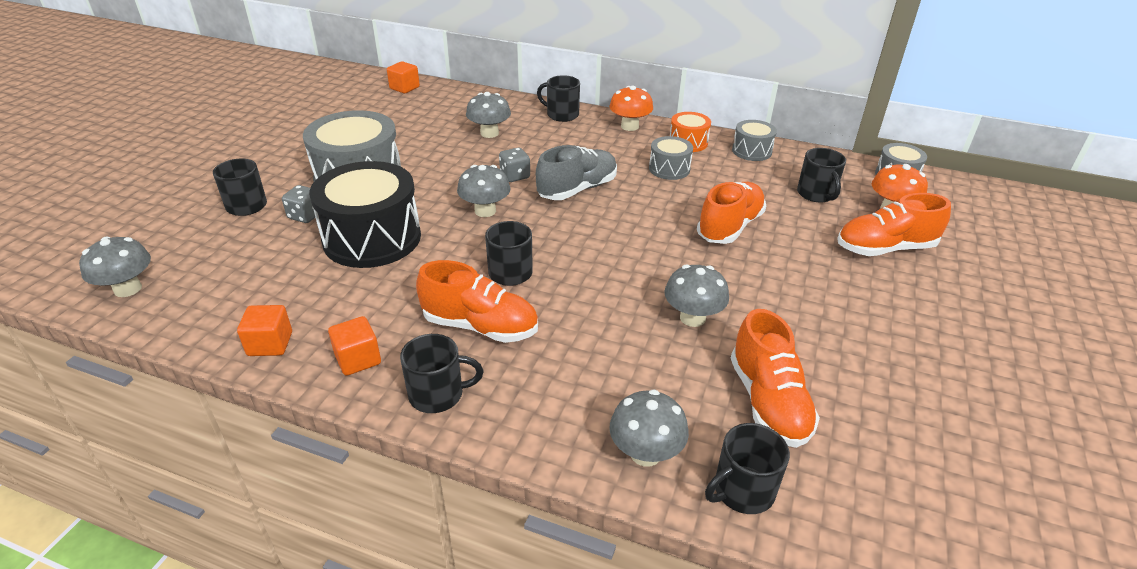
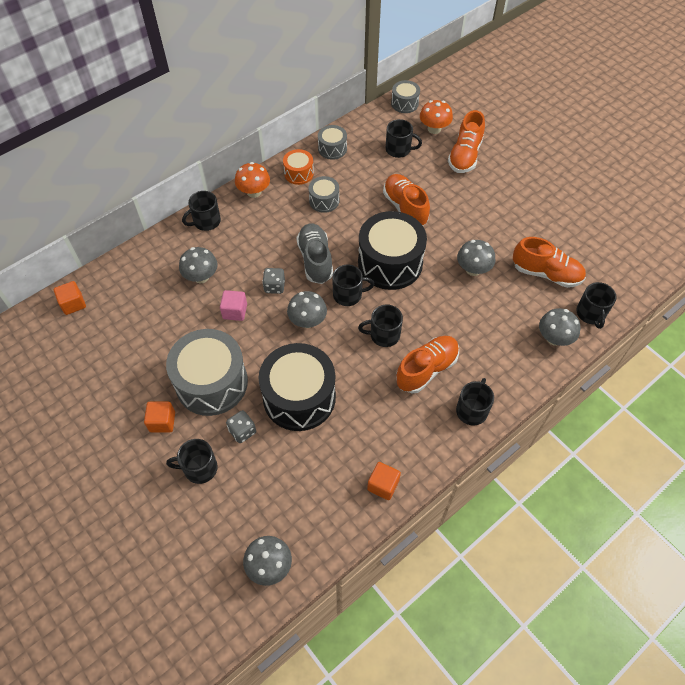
camera: 60 degrees left, 20 degrees up
orange cube [328,316,381,376] -> orange cube moved to [144,402,175,432]
none -> pink cube [220,290,247,321]
none -> black mug [332,264,374,306]
none -> black drum [358,211,427,290]

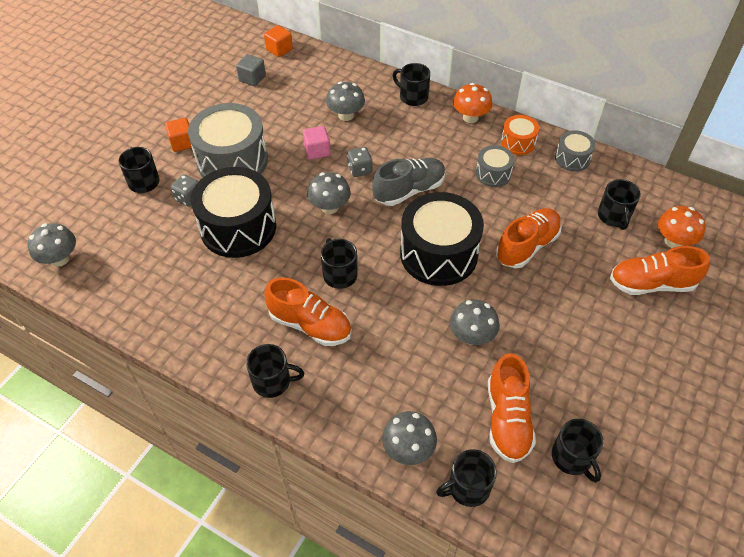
camera: 70 degrees right, 5 degrees down
black mug [332,264,374,306] -> black mug moved to [552,419,603,482]
orange cube [367,462,401,500] -> none
grey drum [391,80,420,113] -> none
none -> grey cube [236,54,266,86]

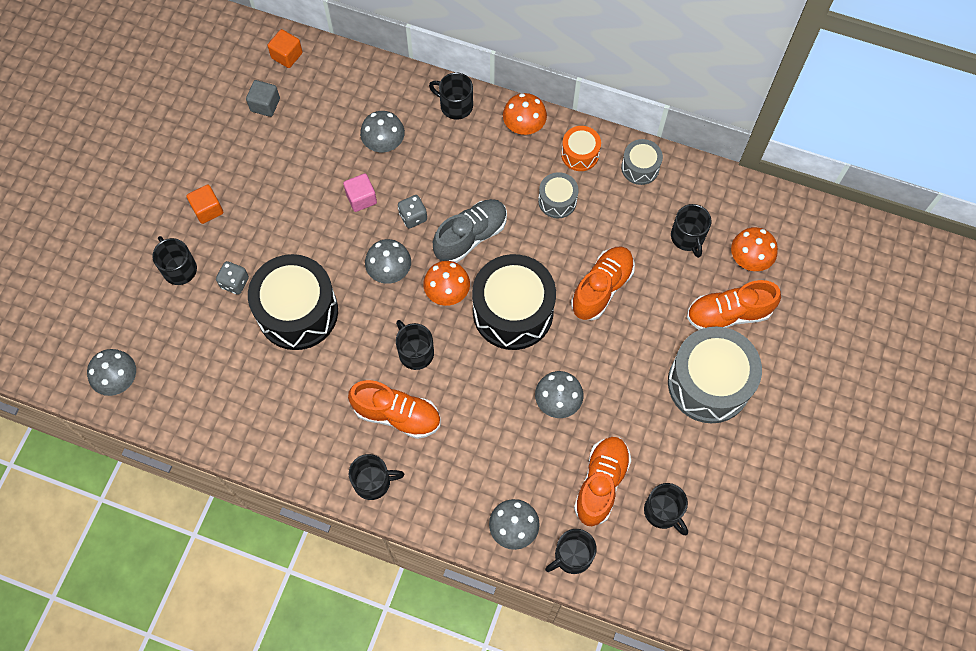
camera: 10 degrees left, 15 degrees up
grey drum [188,103,268,177] -> grey drum moved to [668,327,762,423]
orange shoe [488,353,536,463] -> orange shoe turned 150 degrees counterclockwise [574,437,631,526]
none -> orange mushroom [423,261,470,306]

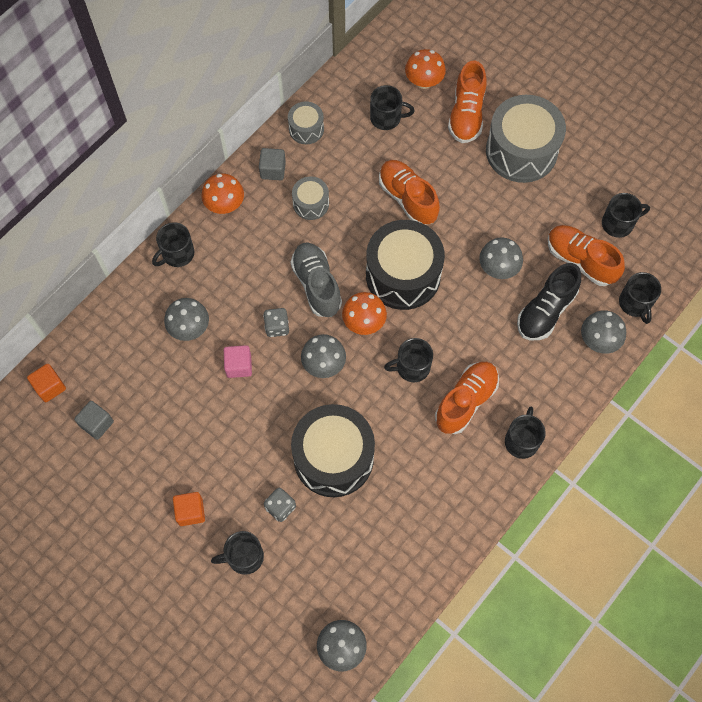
camera: 70 degrees left, 0 degrees up
orange drum [561,126,601,171] -> grey cube [259,148,286,180]
none -> black shoe [517,263,581,340]

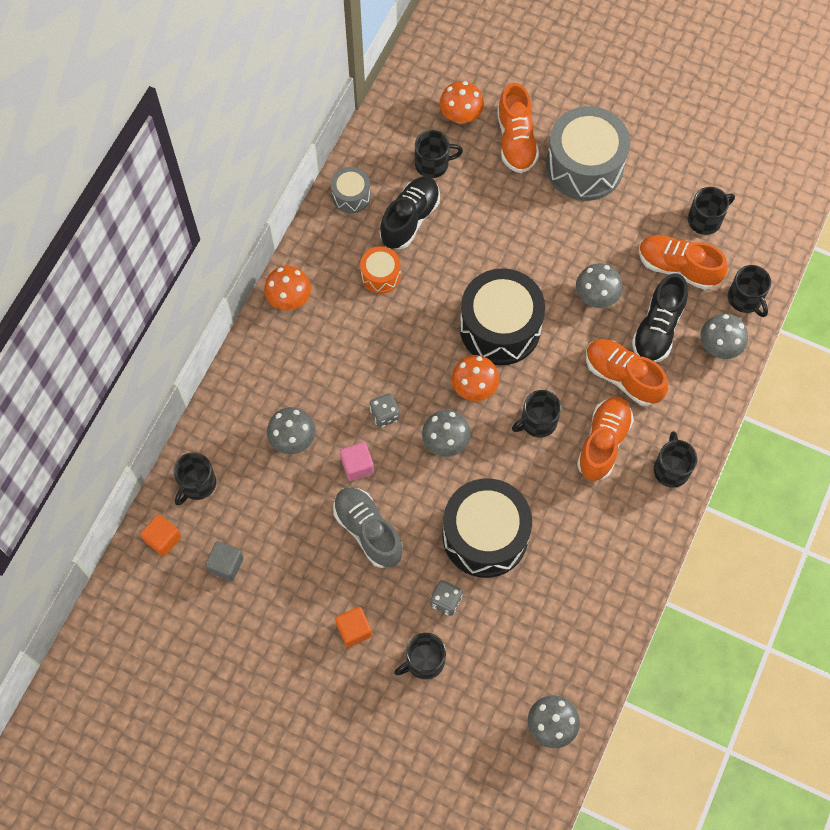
camera: 15 degrees left, 0 degrees up
black mug [152,222,194,267] -> black mug moved to [173,452,216,506]
grey cube [259,148,286,180] -> none
grey shoe [290,242,342,317] -> grey shoe moved to [333,487,403,568]
grey drum [292,177,329,220] -> orange drum [360,246,401,294]
orange shoe [379,160,440,225] -> orange shoe moved to [586,339,668,406]
none -> black shoe [380,176,440,249]

